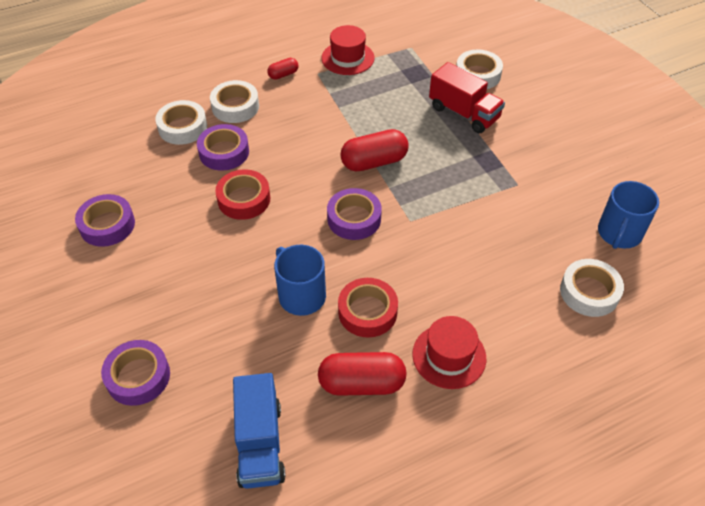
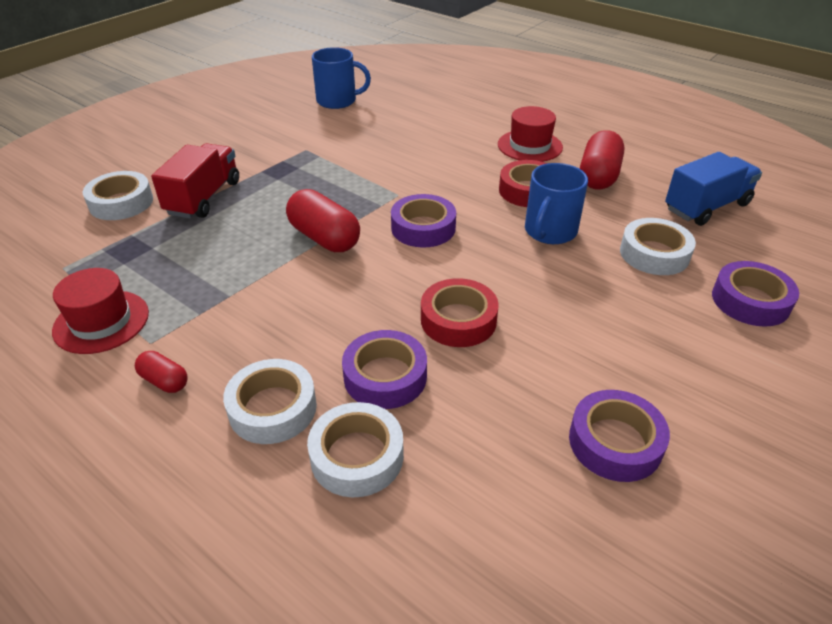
camera: 115 degrees left, 10 degrees down
red capsule [318,352,406,396] -> red capsule turned 45 degrees clockwise [580,130,624,190]
white tape [560,259,624,317] -> white tape moved to [620,218,696,275]

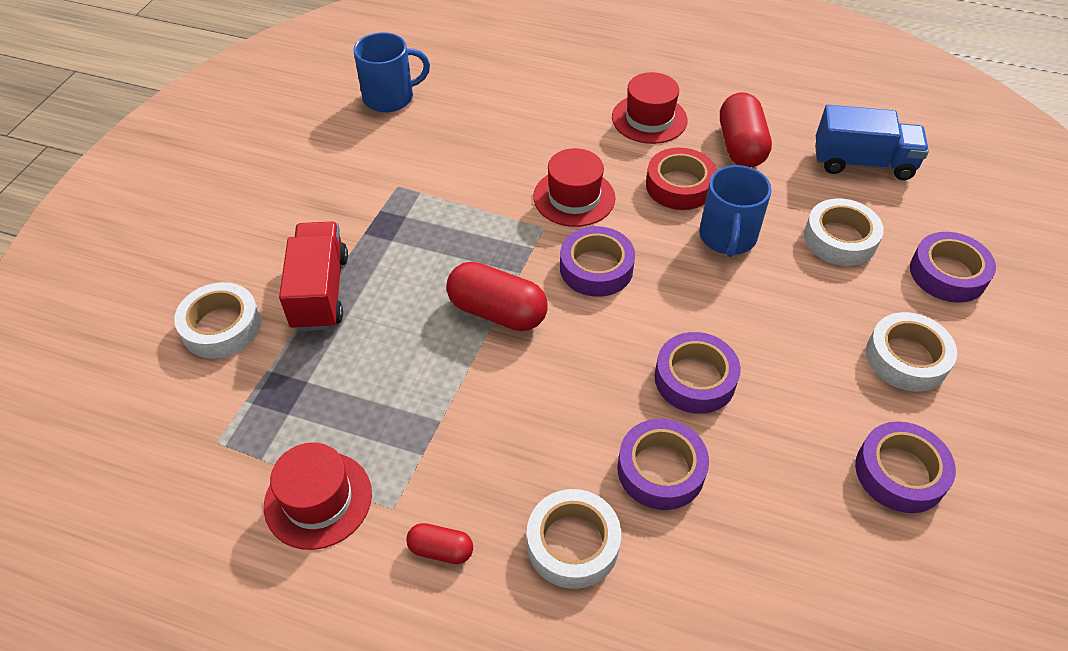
camera: 20 degrees left, 10 degrees up
white tape [307,402,404,497] -> white tape moved to [866,312,957,392]
red tape [421,278,499,347] -> purple tape [655,332,741,414]
blue truck [665,152,762,226] -> blue truck turned 60 degrees clockwise [815,105,929,180]
none -> red hat [533,148,615,227]

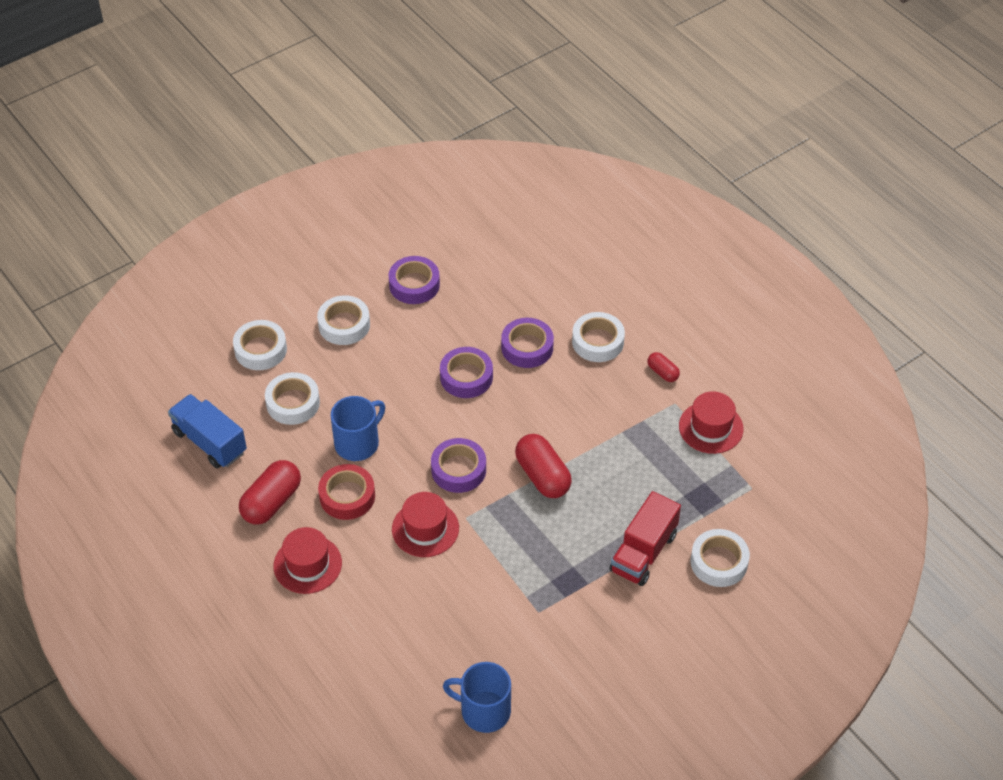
camera: 145 degrees left, 0 degrees up
purple tape [910,232,996,303] -> white tape [233,320,287,370]

